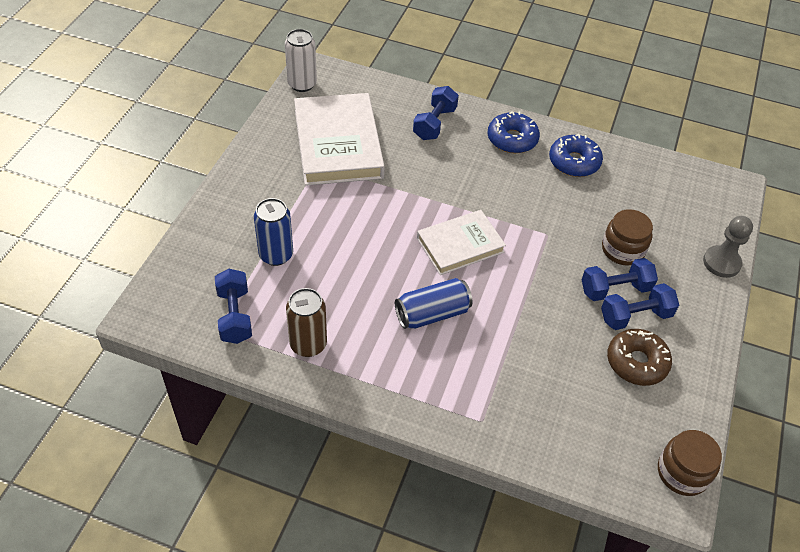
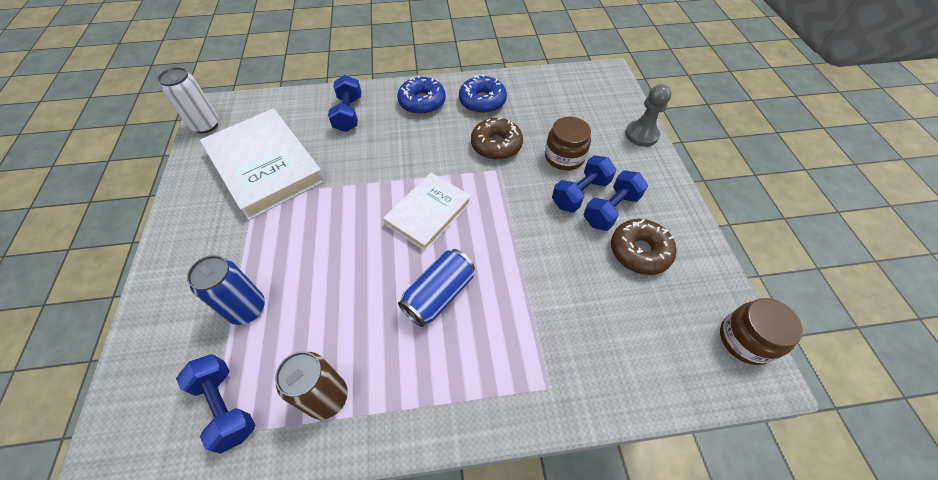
camera: 25 degrees left, 5 degrees up
none -> brown donut [471,118,523,160]

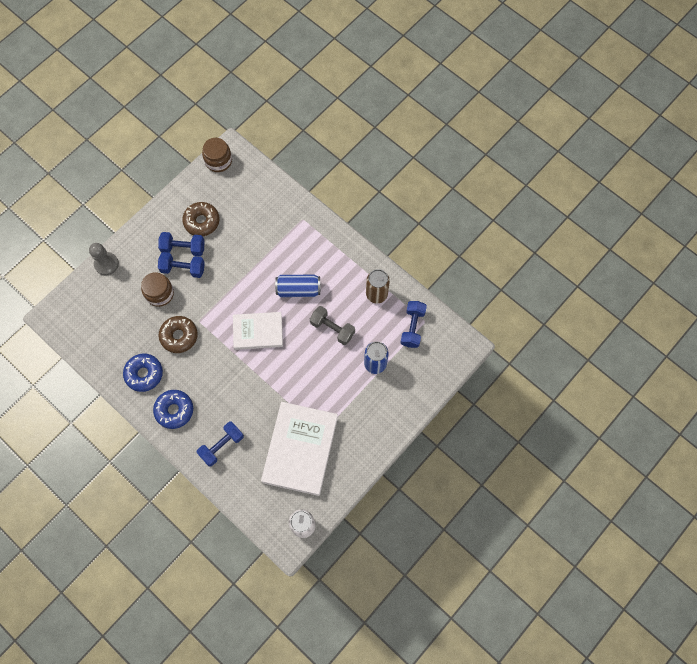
camera: 130 degrees left, 15 degrees up
none -> grey dumbbell [310,306,355,345]

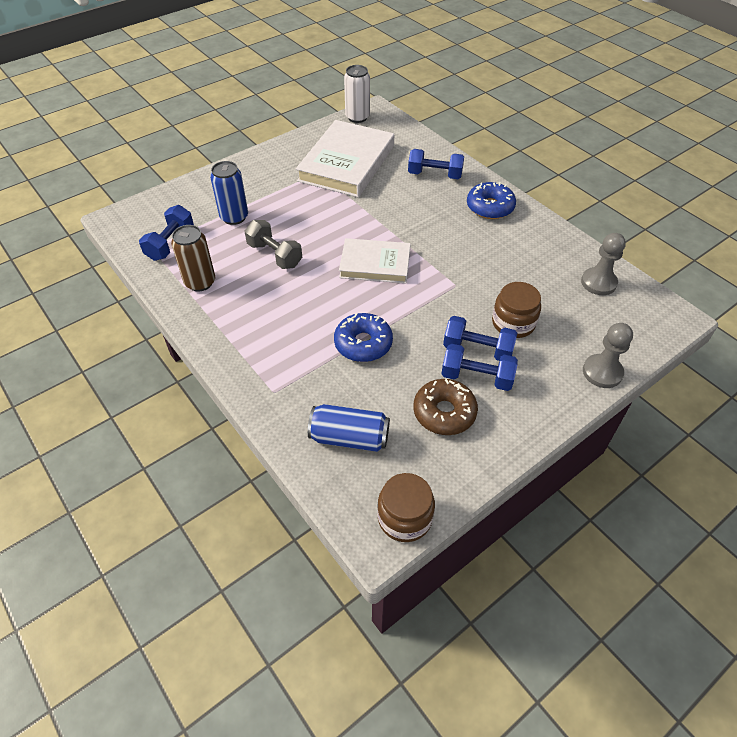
camera: 170 degrees left, 20 degrees down
blue donut [123,354,163,392] -> blue donut moved to [334,313,393,362]
brown donut [159,316,198,353] -> none
blue dumbbell [196,421,244,467] -> blue dumbbell turned 45 degrees clockwise [408,149,464,179]
blue can [275,275,320,297] -> blue can moved to [308,404,390,452]
none -> grey pawn [581,233,626,295]

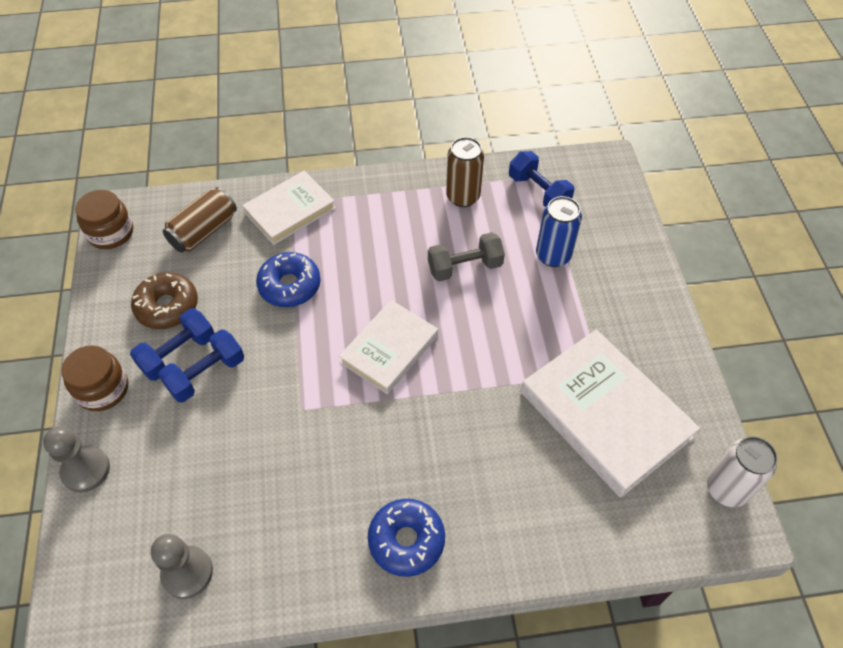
camera: 120 degrees right, 5 degrees up
blue can [308,404,390,452] -> brown can [163,187,237,253]
blue dumbbell [408,149,464,179] -> none
brown jar [492,282,541,338] -> brown jar moved to [61,345,128,411]
none -> white book [242,171,336,245]

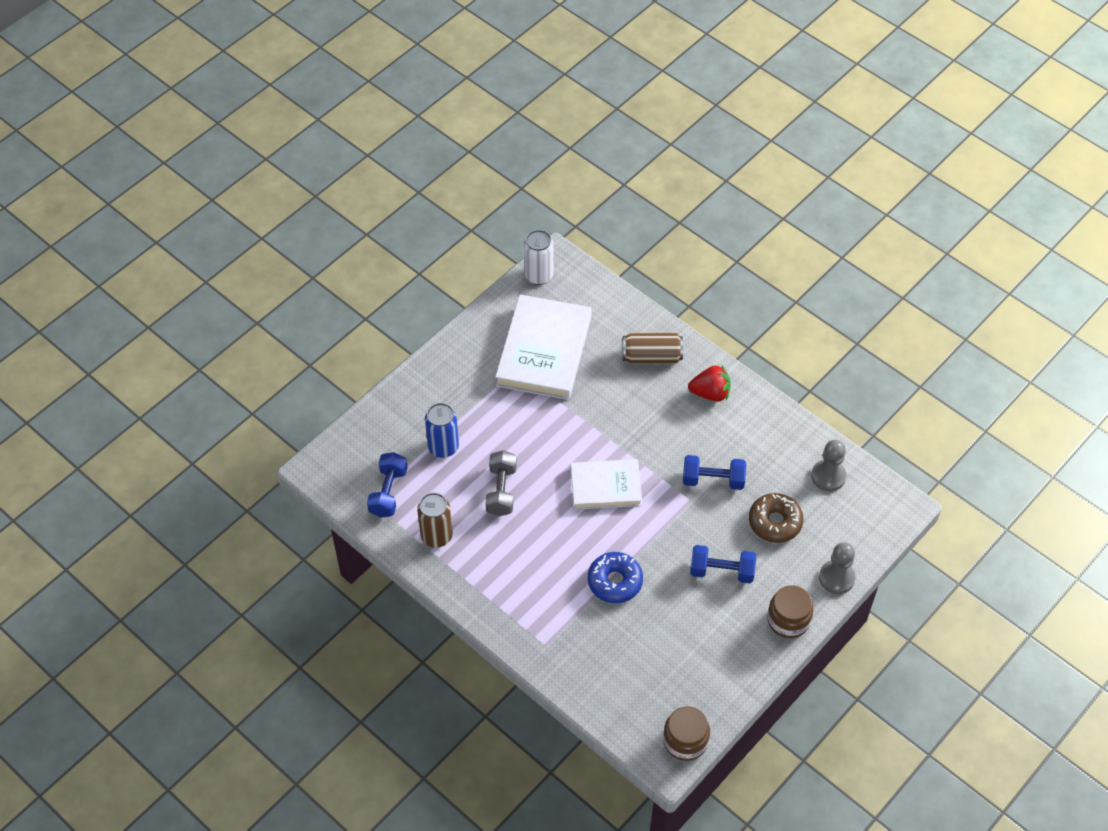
camera: 130 degrees left, 0 degrees up
blue dumbbell [130,308,214,381] -> blue dumbbell moved to [683,455,746,490]
brown donut [131,272,198,329] -> brown donut moved to [749,493,804,543]
brown can [163,187,237,253] -> brown can moved to [622,333,683,364]
white book [242,171,336,245] -> none
blue donut [368,499,445,577] -> red strawberry [688,365,731,402]
grey dumbbell [428,232,505,281] -> grey dumbbell turned 60 degrees clockwise [485,450,517,516]

